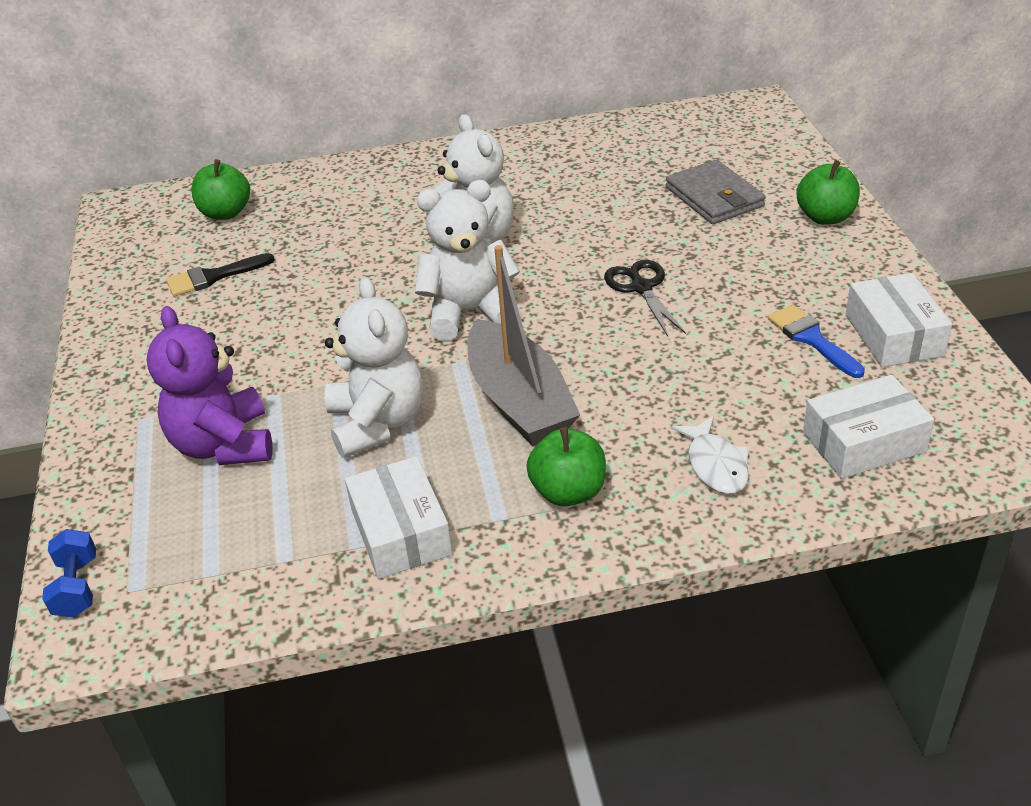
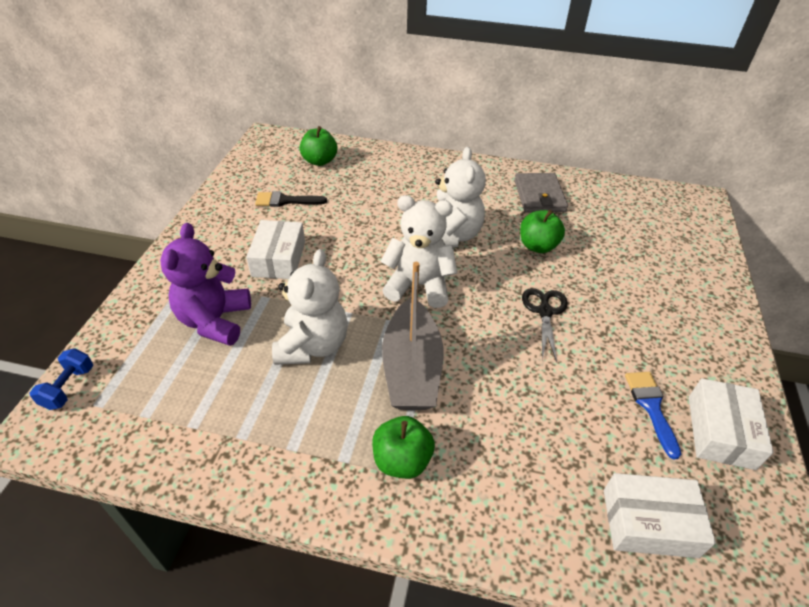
camera: 20 degrees right, 5 degrees up
white box [345,456,453,579] -> white box moved to [246,220,305,279]
grey wallet [666,160,766,224] -> grey wallet moved to [514,173,568,213]
white fish [671,416,749,494] -> none
green apple [796,160,860,225] -> green apple moved to [520,210,565,253]

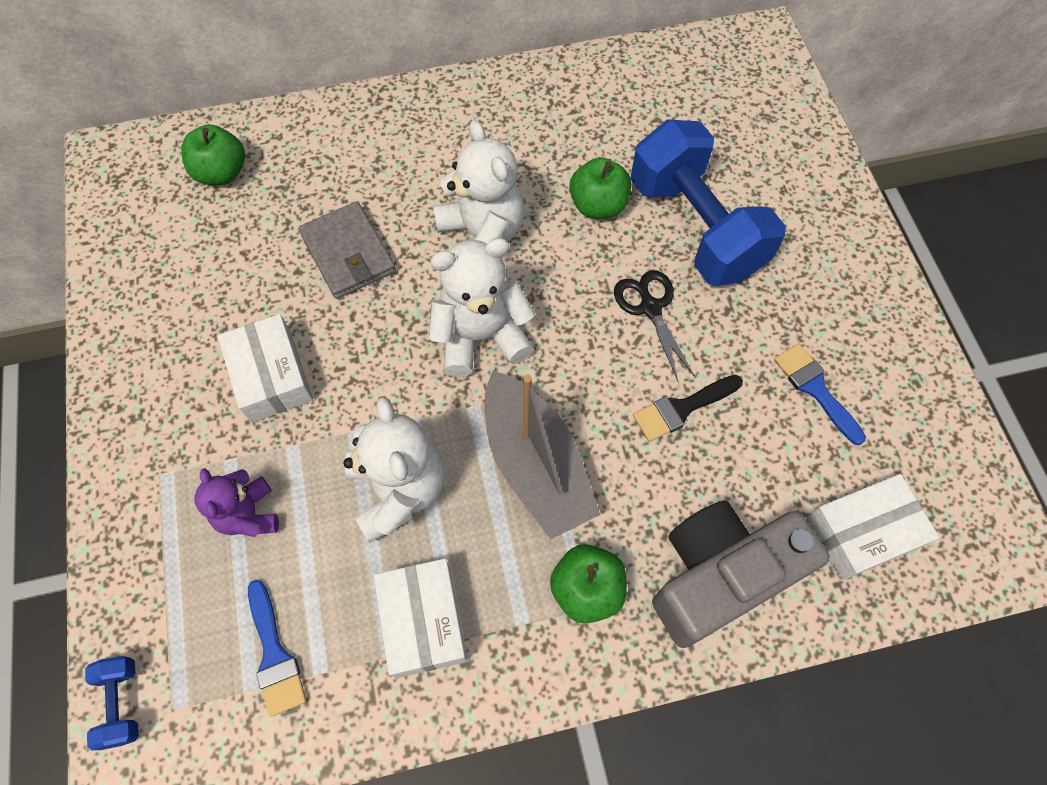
camera: 25 degrees left, 20 degrees up
purple teddy bear [160,223,251,346] -> purple teddy bear [194,468,279,537], size x0.62
black brush [255,191,327,207] -> black brush moved to [633,375,743,442]
grey wallet [514,173,568,213] -> grey wallet moved to [298,201,396,299]
white box [689,378,773,470] -> white box moved to [374,558,467,678]
none -> blue brush [248,580,306,717]
none -> blue dumbbell [630,119,786,286]
none -> grey camera [652,500,830,648]

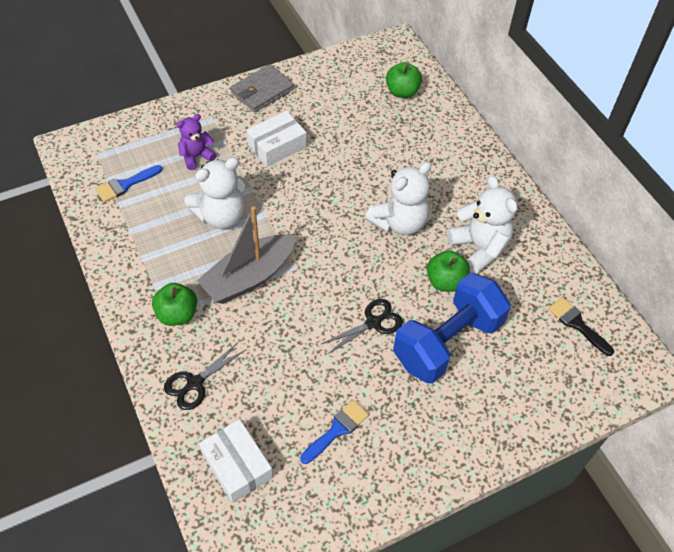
camera: 75 degrees right, 10 degrees down
blue dumbbell [85,656,139,750] -> none
grey wallet [298,201,396,299] -> grey wallet moved to [231,64,294,112]
white box [374,558,467,678] -> none
white teddy bear [429,238,535,377] -> white teddy bear moved to [447,176,518,274]
black brush [633,375,743,442] -> black brush moved to [548,297,614,356]
grey camera [652,500,830,648] -> black scissors [164,342,247,410]

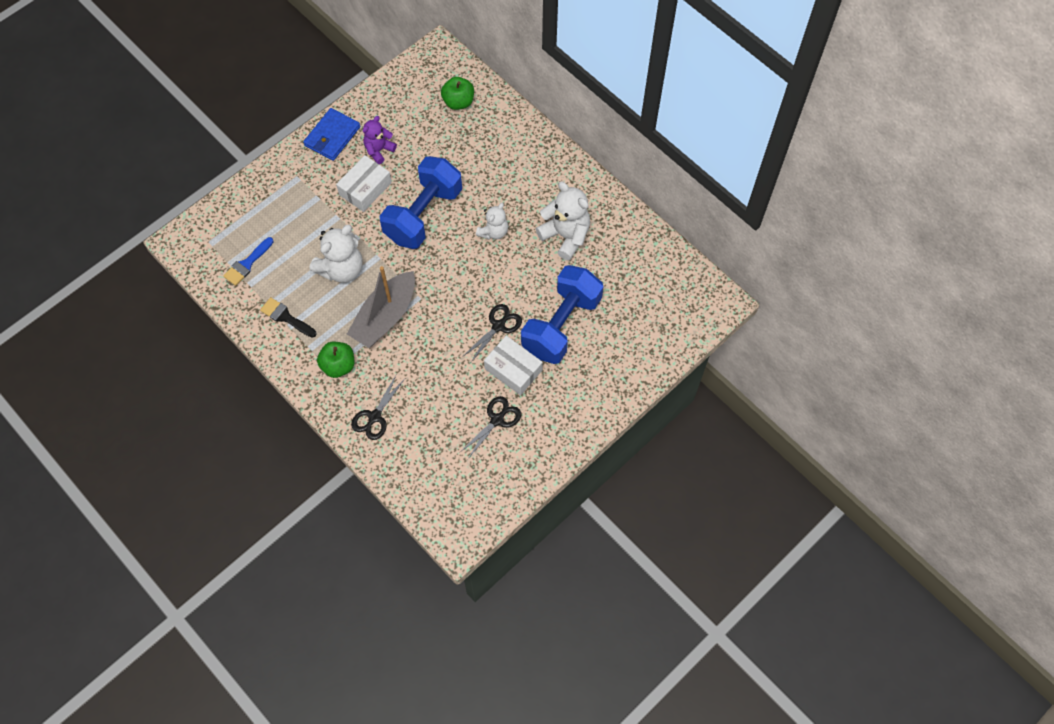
camera: 15 degrees left, 10 degrees up
purple teddy bear [176,114,216,170] -> purple teddy bear moved to [363,116,397,164]
white box [199,419,273,503] -> white box moved to [484,336,543,395]
grey wallet [231,64,294,112] -> blue wallet [303,108,360,161]
blue brush [300,400,369,464] -> black scissors [460,396,521,459]
white teddy bear [365,162,432,235] -> white teddy bear [476,203,508,240], size x0.62
green apple [427,250,470,292] -> none
black brush [548,297,614,356] -> black brush moved to [260,297,317,338]
none -> blue dumbbell [380,156,462,249]

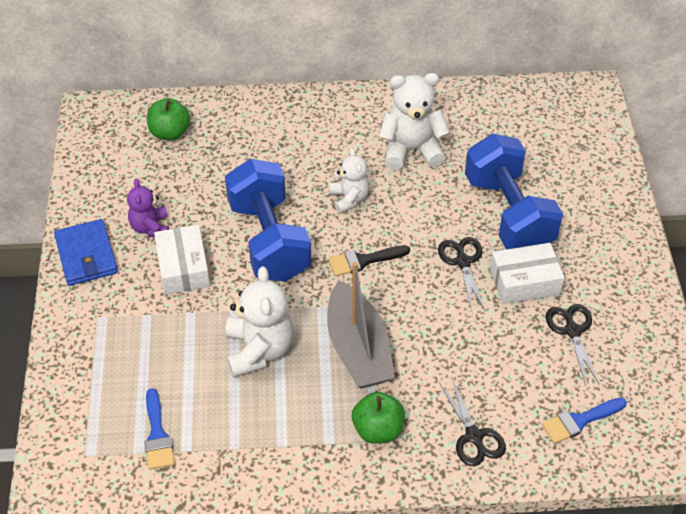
camera: 50 degrees left, 15 degrees down
black brush [260,297,317,338] -> black brush moved to [329,245,410,276]
none -> blue brush [542,398,627,444]

